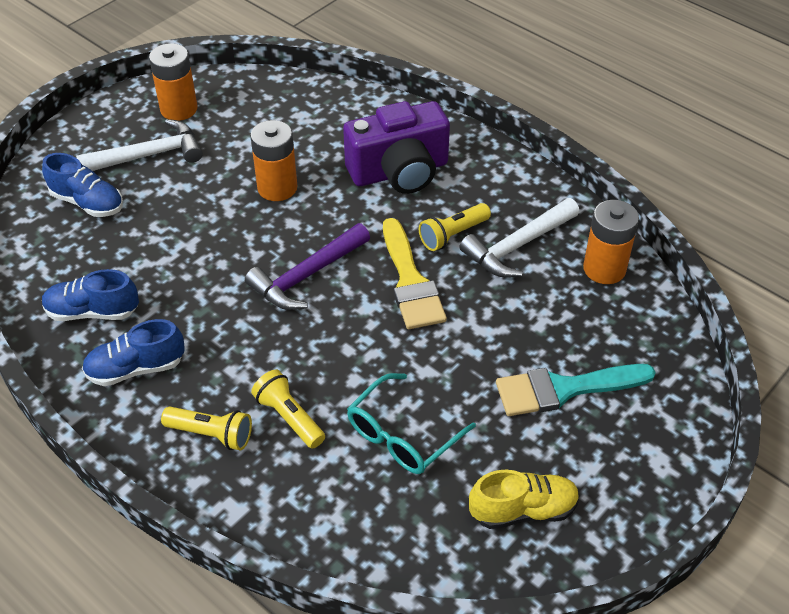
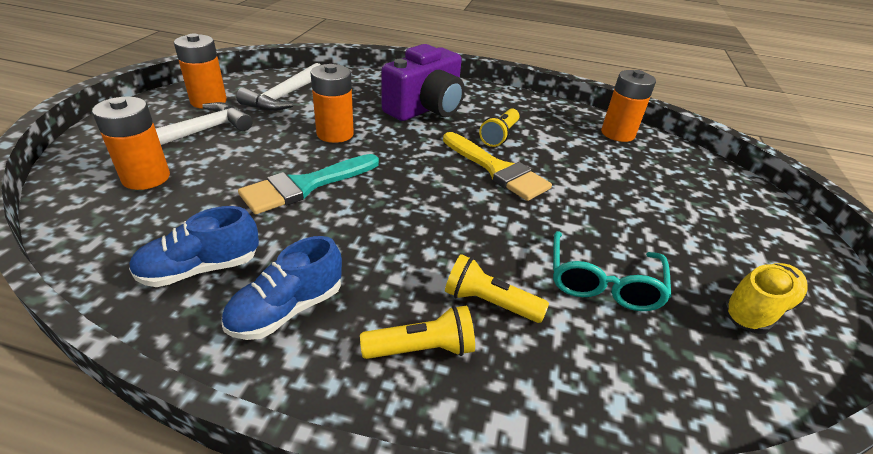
camera: 30 degrees left, 10 degrees down
blue shoe [42,153,123,217] -> orange battery [92,97,170,190]
purple hammer [245,223,370,310] -> none
white hammer [459,198,579,278] -> white hammer moved to [236,63,321,111]
turquoise brush [496,364,656,416] -> turquoise brush moved to [238,154,379,214]

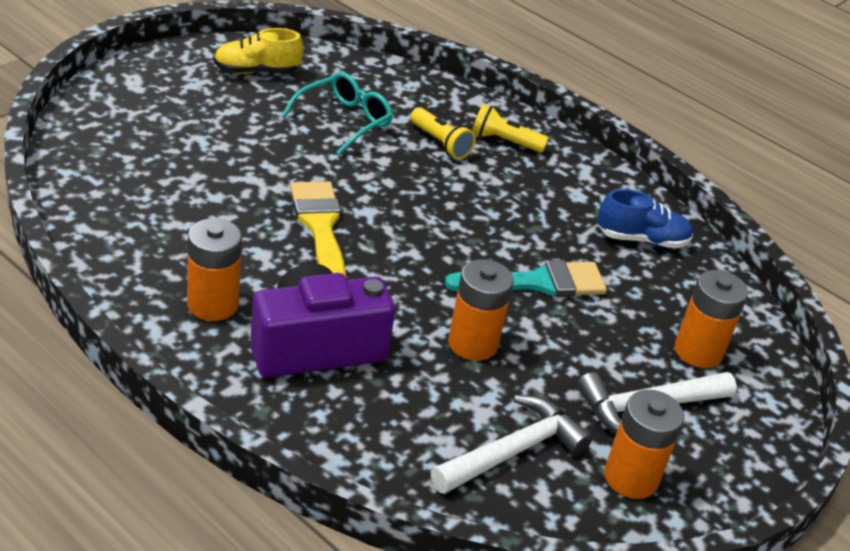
camera: 155 degrees left, 0 degrees up
blue shoe [222,236,342,340] -> none
yellow flashlight [479,109,519,147] -> none
orange battery [601,70,656,142] -> orange battery moved to [187,218,242,321]

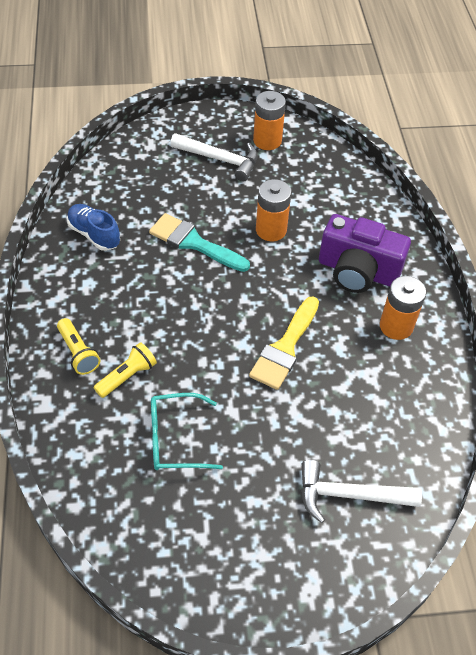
camera: 135 degrees left, 15 degrees up
yellow shoe [214,28,303,74] -> none
yellow flashlight [410,107,476,159] -> yellow flashlight turned 45 degrees clockwise [94,342,157,398]
white hammer [431,395,592,494] -> white hammer moved to [301,460,422,523]
orange battery [675,270,748,368] -> none

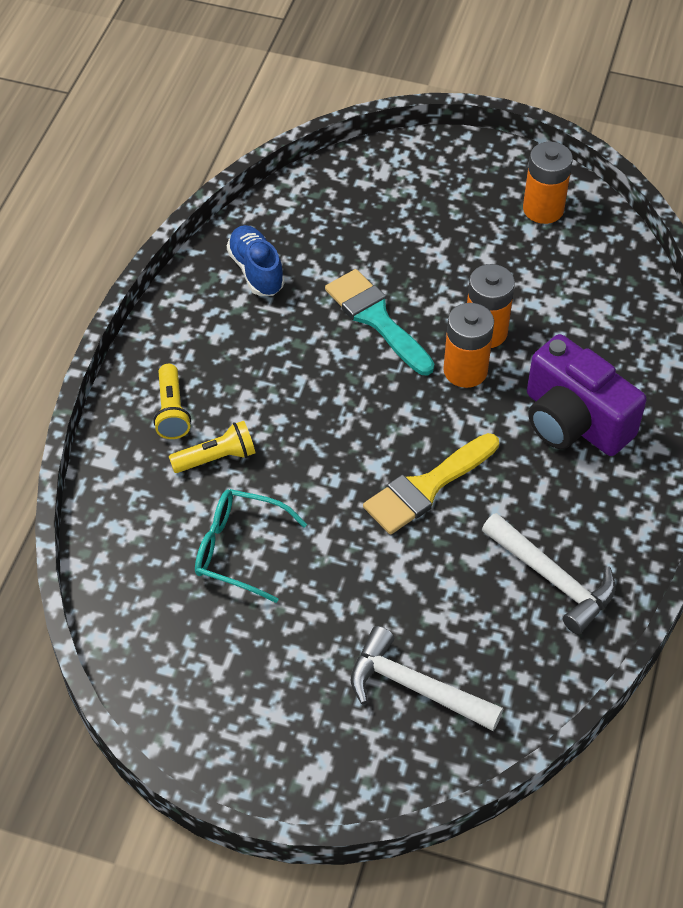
camera: 25 degrees right, 0 degrees up
white hammer [170,133,258,181] -> white hammer moved to [482,513,616,634]
orange battery [380,276,426,340] -> orange battery moved to [443,303,494,388]

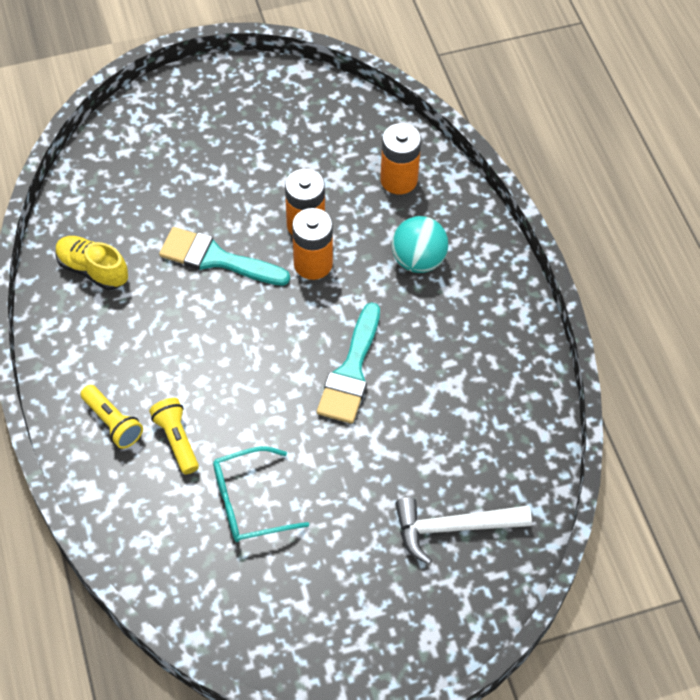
camera: 35 degrees left, 5 degrees up
yellow flashlight [169,421,255,473] -> yellow flashlight turned 60 degrees counterclockwise [149,398,199,474]
blue shoe [227,225,285,296] -> yellow shoe [56,236,128,290]
yellow brush [363,433,499,534] -> turquoise brush [317,302,380,424]
white hammer [482,513,616,634] -> none
orange battery [523,141,573,224] -> orange battery moved to [380,123,421,194]
purple camera [527,334,647,456] -> turquoise ball [392,216,448,273]

